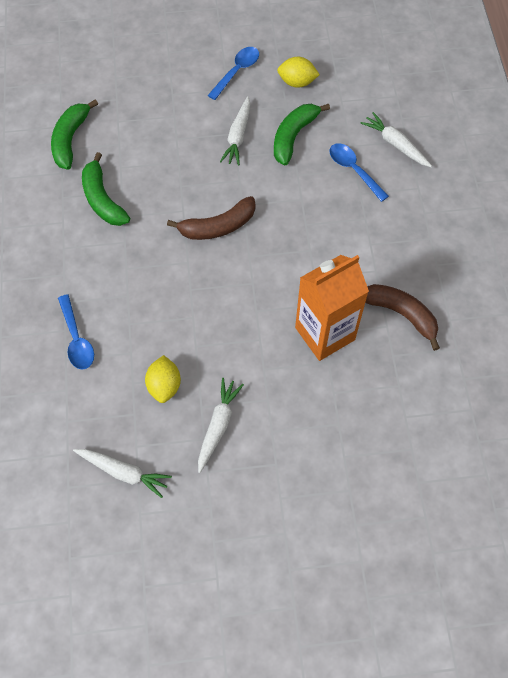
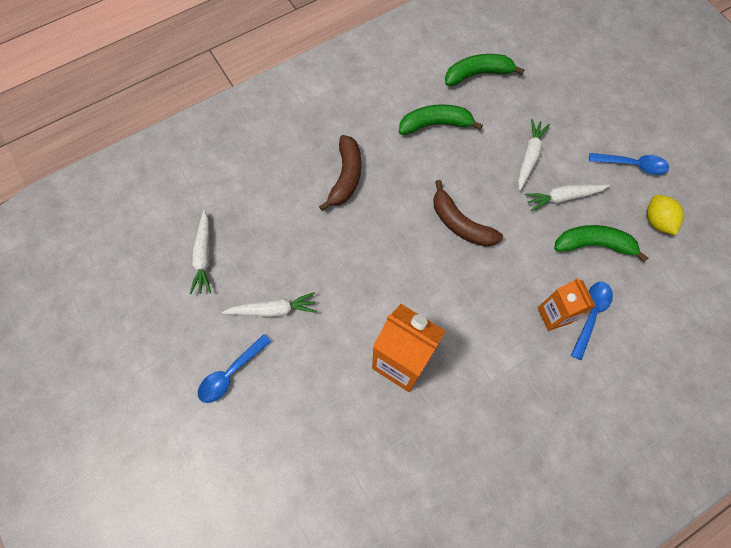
camera: 65 degrees right, 5 degrees up
blue spoon [58,294,94,369] -> blue spoon moved to [198,334,272,403]
green banana [82,152,130,226] -> green banana turned 45 degrees clockwise [399,104,483,135]
yellow lemon [145,355,181,403] -> none
white carrot [360,112,432,167] -> white carrot moved to [518,119,550,191]
brown banana [365,284,440,351] -> brown banana moved to [319,135,361,211]
none -> orange carton [538,278,595,331]

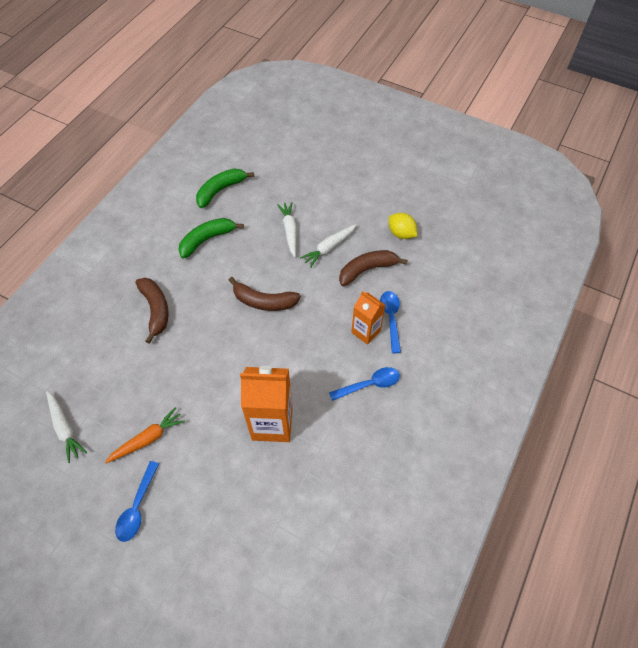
camera: 30 degrees left, 10 degrees down
white carrot [222,292,317,317] -> orange carrot [105,407,185,463]
green banana [554,225,648,262] -> brown banana [339,250,408,286]
blue spoon [589,153,669,175] -> blue spoon moved to [329,367,400,401]

